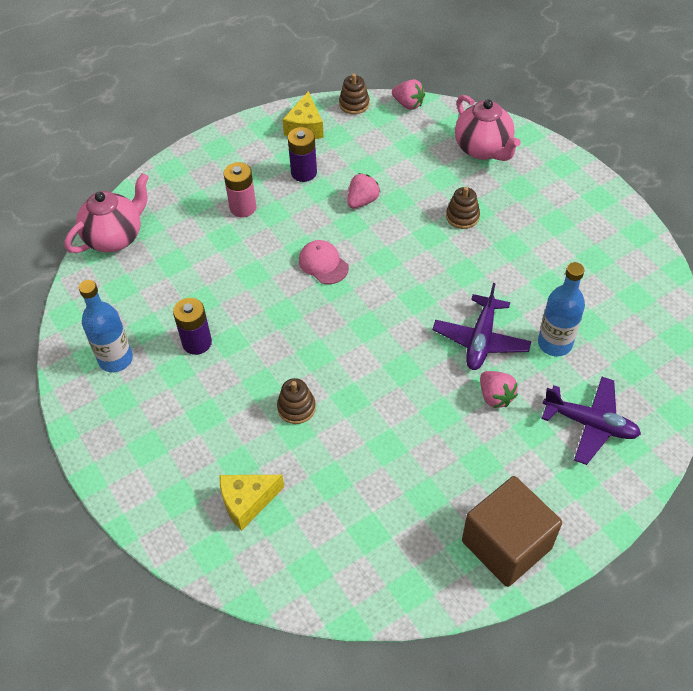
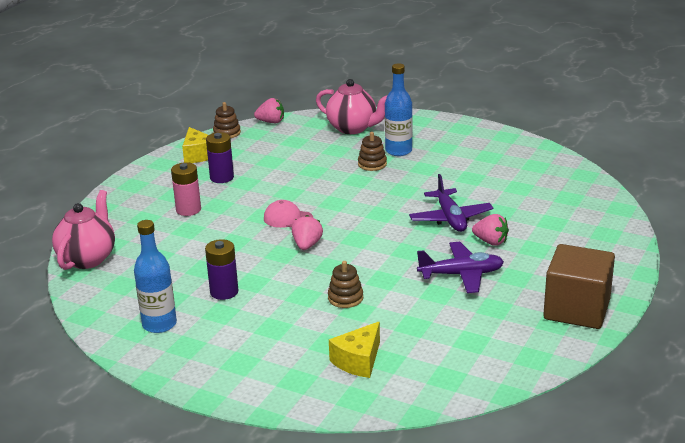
camera: 30 degrees left, 25 degrees down
pink strawberry [348,173,380,208] -> pink strawberry moved to [292,215,323,250]
blue bottle [538,262,585,356] -> blue bottle moved to [385,64,413,156]
purple plane [542,377,641,465] -> purple plane moved to [417,242,504,293]

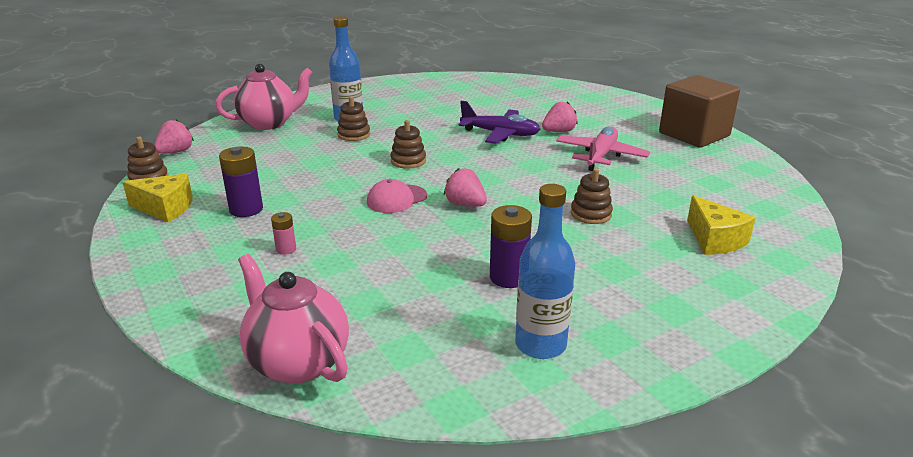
camera: 60 degrees left, 0 degrees up
pink battery [171,162,201,216] -> pink battery [271,212,296,255], size x0.55
purple plane [417,242,504,293] -> pink plane [556,127,650,171]
none -> brown stacking toy [391,120,426,169]

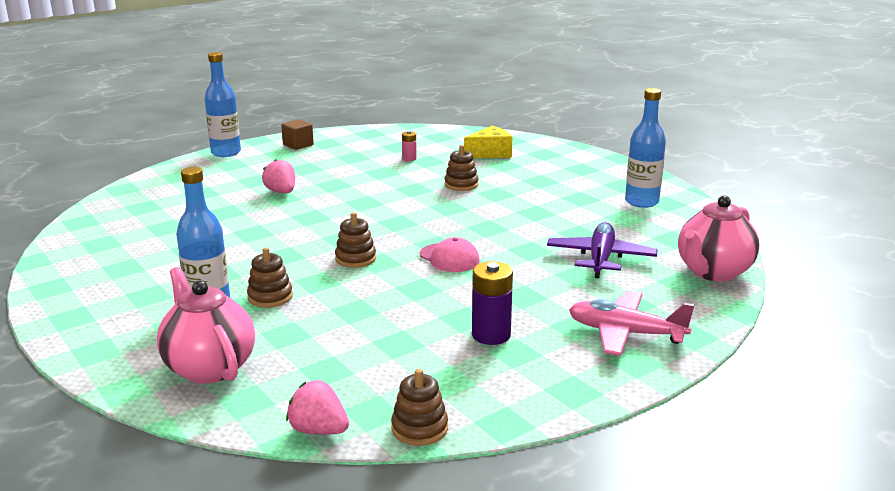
camera: 95 degrees left, 5 degrees down
yellow cheese [123,174,193,222] -> none
pink battery [271,212,296,255] -> pink battery moved to [402,131,417,161]
pink strawberry [444,168,487,207] -> none
purple plane [458,101,540,144] -> purple plane moved to [547,222,658,278]
purple battery [490,205,532,288] -> none
pink plane [556,127,650,171] -> pink plane moved to [569,291,694,356]
brown cube [659,75,740,148] -> brown cube [281,119,314,150], size x0.47
none -> blue bottle [205,52,241,157]

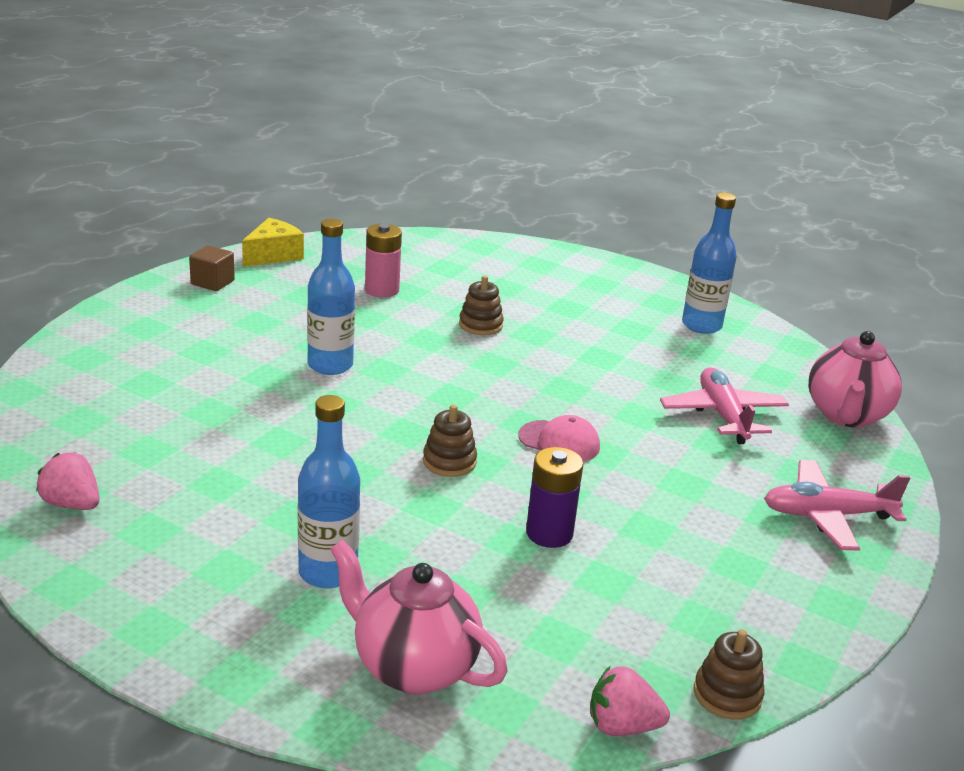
camera: 25 degrees left, 5 degrees up
blue bottle [205,52,241,157] -> blue bottle moved to [307,219,355,375]
brown stacking toy [247,247,293,308] -> none
pink strawberry [262,159,295,193] -> pink strawberry moved to [36,453,100,510]
pink battery [402,131,417,161] -> pink battery [365,224,402,298], size x1.81
yellow cheese [464,126,512,158] -> yellow cheese moved to [242,218,304,267]
purple battery [472,261,513,345] -> purple battery moved to [526,447,583,548]
purple plane [547,222,658,278] -> pink plane [660,367,789,444]

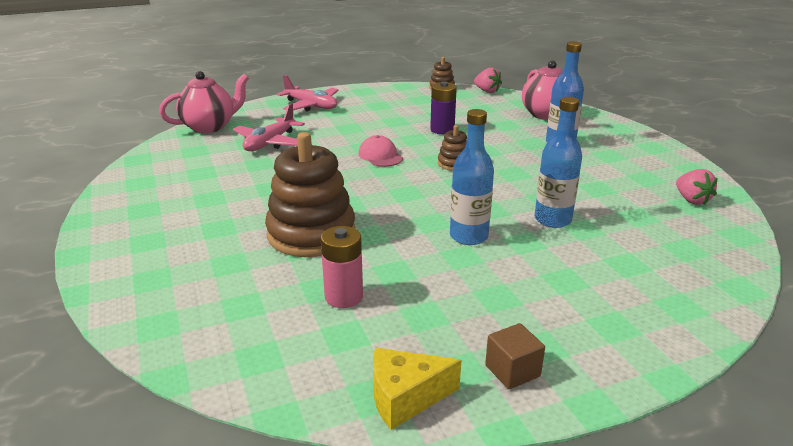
camera: 140 degrees left, 0 degrees up
brown stacking toy [459,275,504,335] -> brown stacking toy [265,132,355,257], size x2.17
blue bottle [682,193,737,334] -> blue bottle moved to [534,97,582,228]

